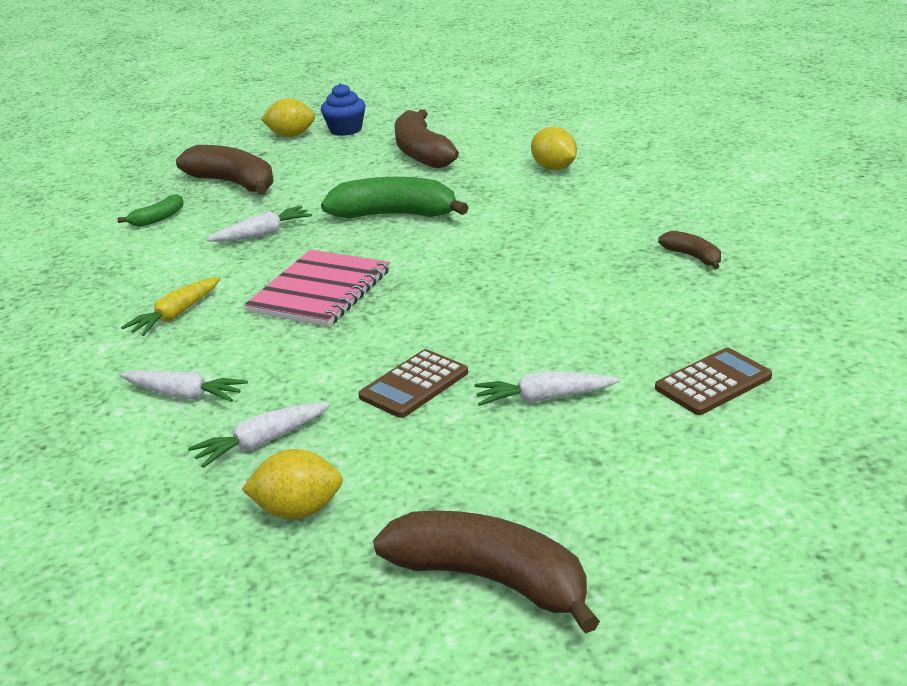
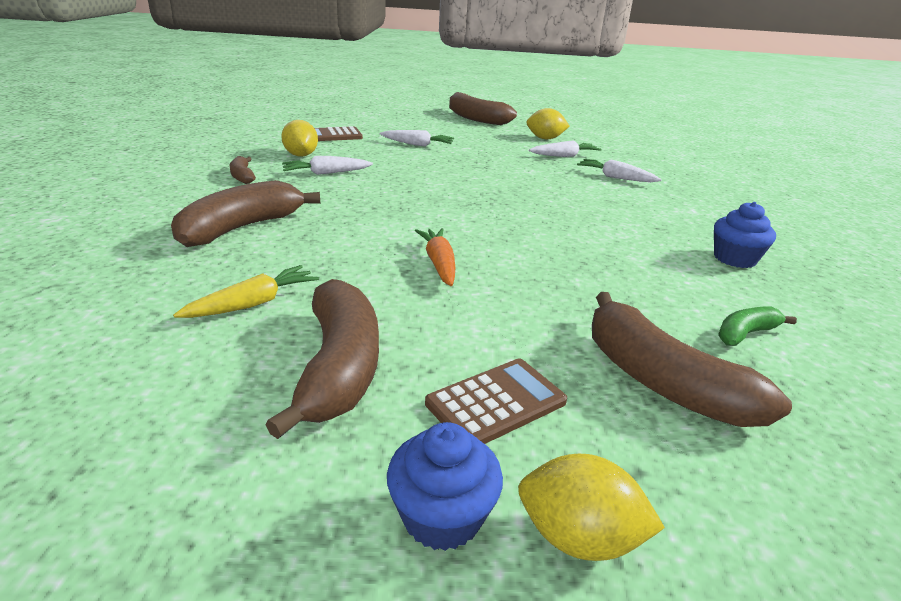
camera: 170 degrees left, 0 degrees up
yellow carrot [121,277,221,336] -> yellow carrot moved to [173,265,319,318]
white carrot [206,206,312,242] -> white carrot moved to [282,156,373,175]
pink notebook [244,250,390,327] -> none
green banana [321,177,469,219] -> orange carrot [415,228,455,286]
brown calculator [358,349,468,418] -> brown calculator moved to [425,359,567,444]
yellow lemon [531,127,577,170] -> yellow lemon moved to [281,120,318,157]
none -> brown banana [171,180,320,247]
none -> blue cupcake [714,202,776,268]

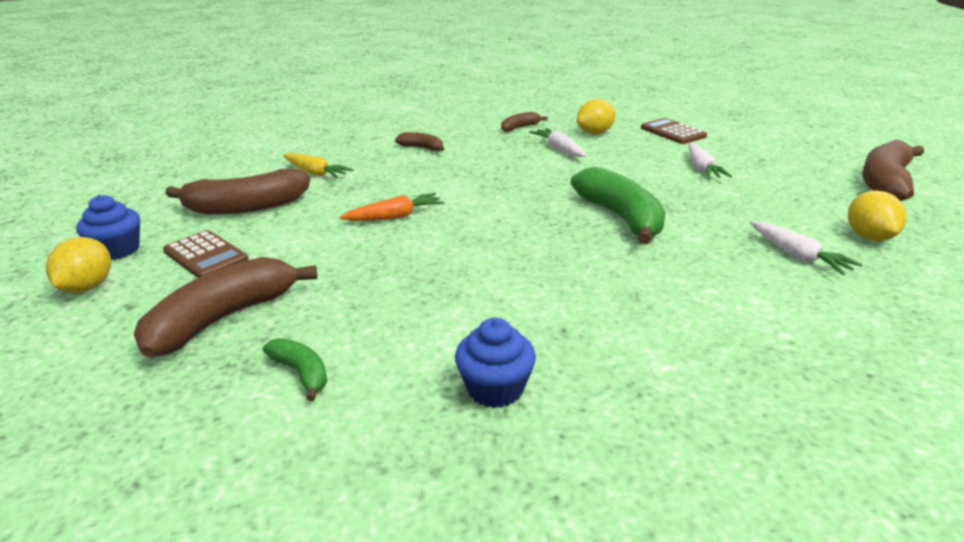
camera: 80 degrees right, 0 degrees up
brown banana [171,180,320,247] -> brown banana [395,132,444,151], size x0.50
white carrot [577,159,662,182] -> none
none -> green banana [571,167,666,244]

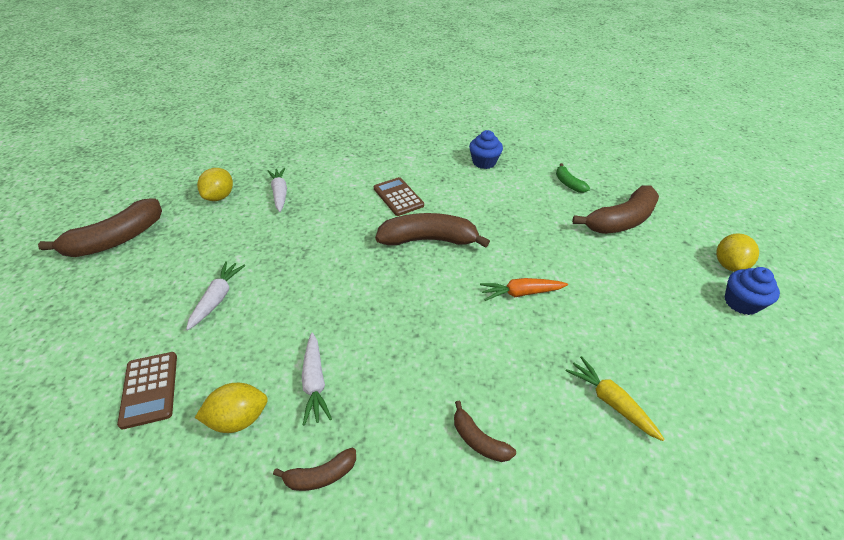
camera: 165 degrees left, 15 degrees up
brown calculator [163,230,249,278] -> brown calculator moved to [374,177,424,216]
brown banana [165,169,310,215] -> brown banana moved to [375,213,490,248]
green banana [571,167,666,244] -> none

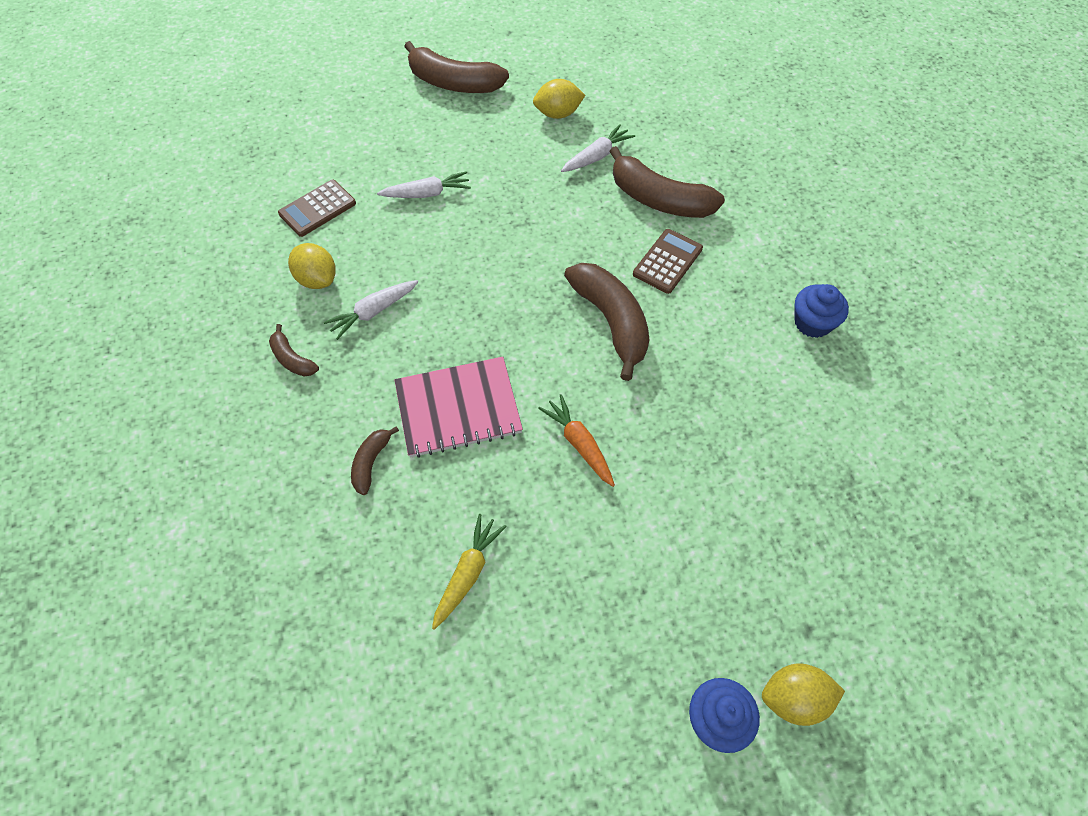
camera: 65 degrees right, 15 degrees up
green banana [556,163,590,193] -> none
brown banana [572,186,659,234] -> brown banana moved to [609,146,725,218]
none -> pink notebook [395,357,523,458]

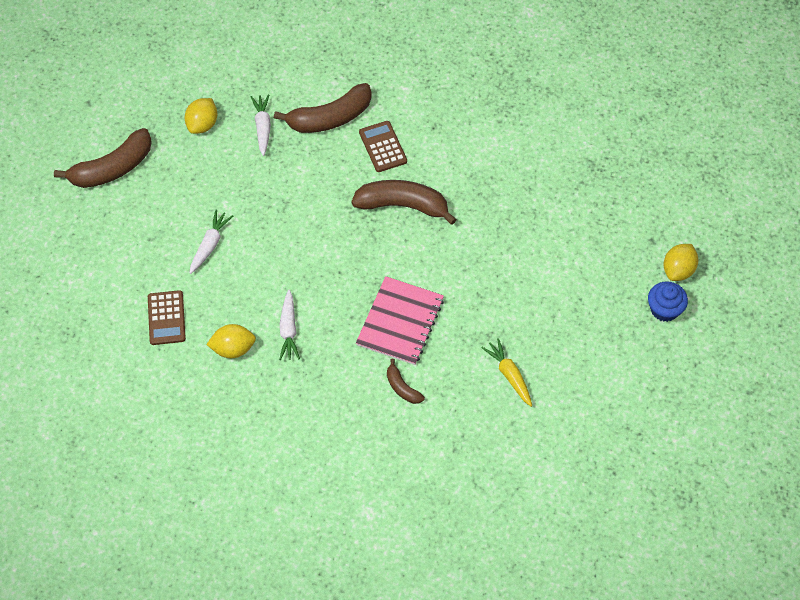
camera: 55 degrees left, 0 degrees up
brown banana [269,324,319,377] -> none
orange carrot [538,394,615,487] -> none
blue cupcake [794,284,849,338] -> none

